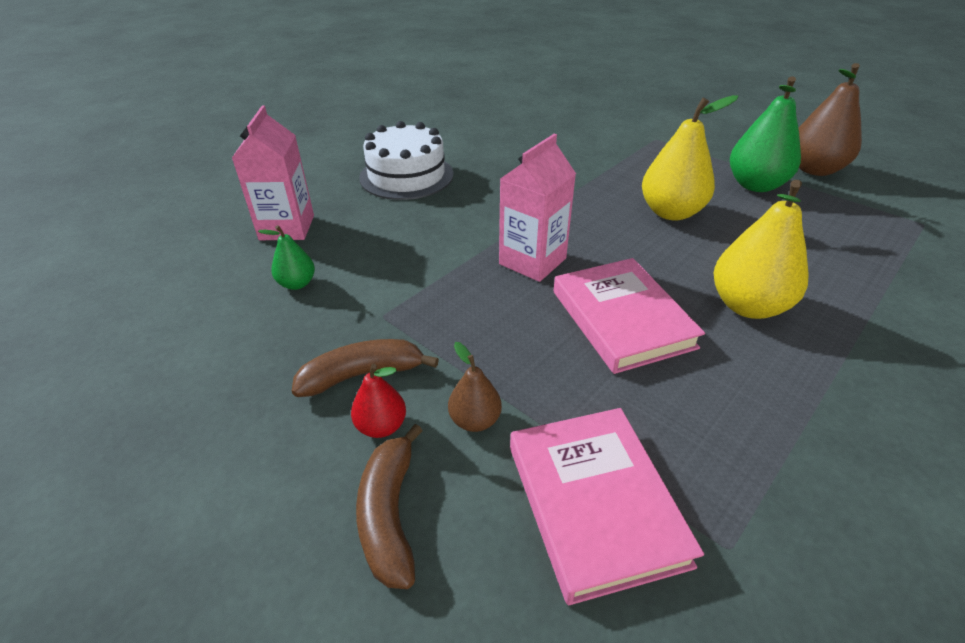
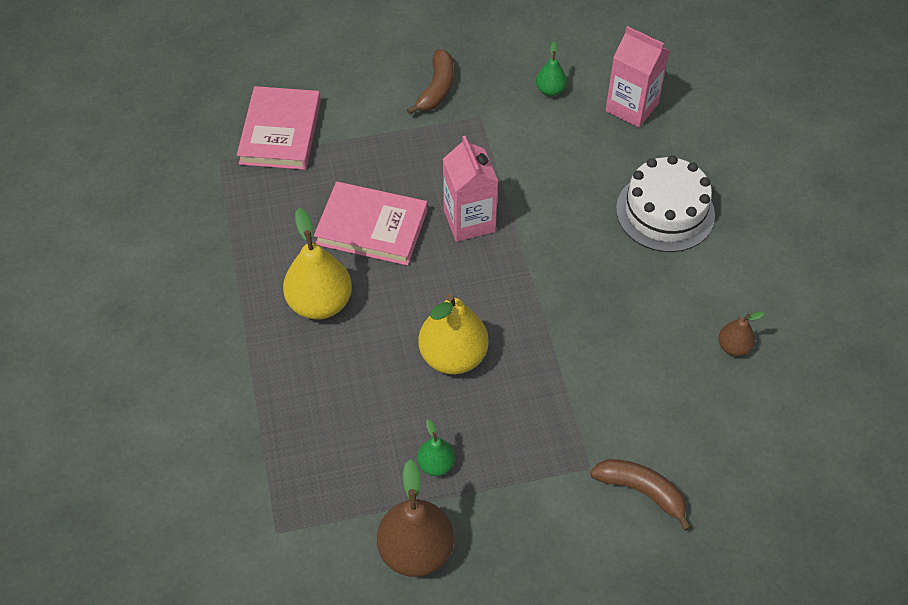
camera: 125 degrees right, 15 degrees up
red pear [351,364,406,438] -> none
brown banana [356,424,422,589] -> brown banana moved to [590,459,691,531]
brown pear [448,342,502,432] -> brown pear moved to [718,312,765,356]
pink book [510,408,704,606] -> pink book turned 75 degrees clockwise [237,86,321,170]
green pear [730,76,801,192] -> green pear [417,419,455,476], size x0.52

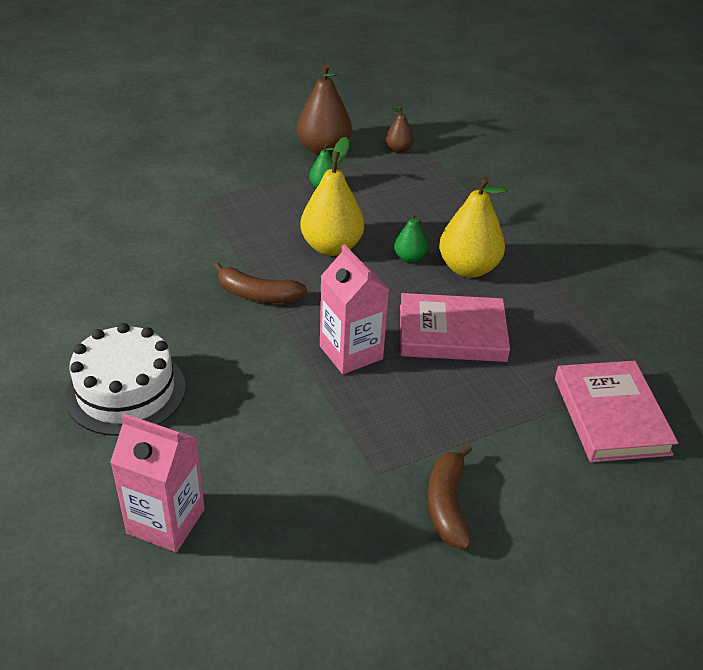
camera: 165 degrees right, 15 degrees down
green pear [536,41,567,96] -> green pear moved to [394,213,427,263]
brown banana [590,459,691,531] -> brown banana moved to [213,262,307,303]
brown pear [718,312,765,356] -> brown pear moved to [386,106,414,153]

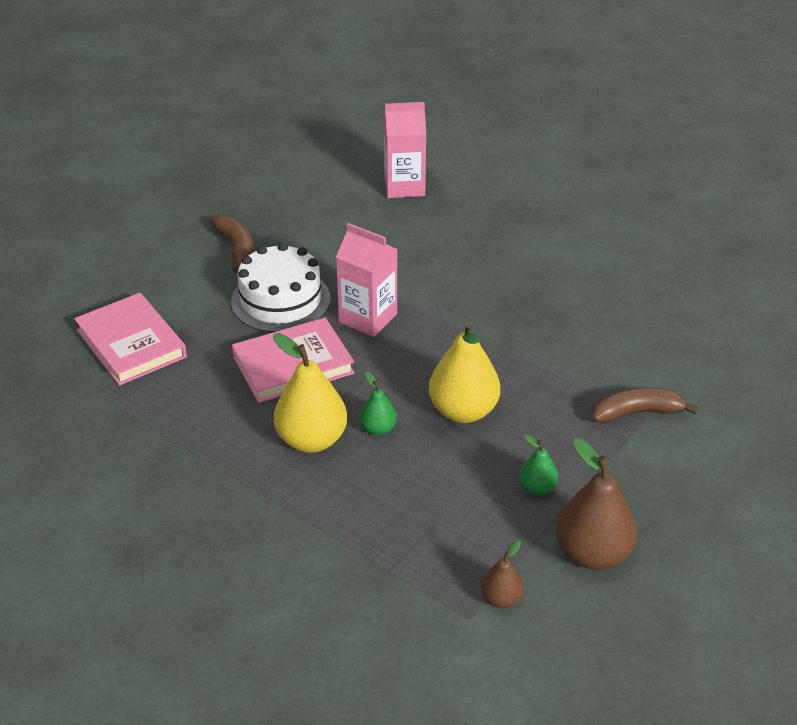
camera: 155 degrees right, 0 degrees up
white cake [65,323,186,436] -> white cake moved to [231,243,330,333]
brown banana [213,262,307,303] -> brown banana moved to [592,388,698,423]

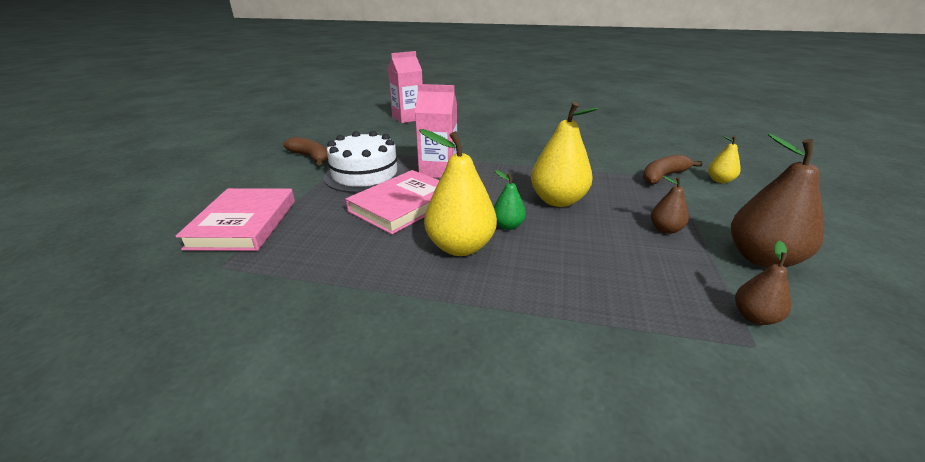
camera: 25 degrees left, 10 degrees down
pink book [74,293,187,386] -> pink book turned 60 degrees clockwise [175,188,295,251]
green pear [519,434,559,496] -> brown pear [651,176,689,234]
none -> yellow pear [708,136,741,183]

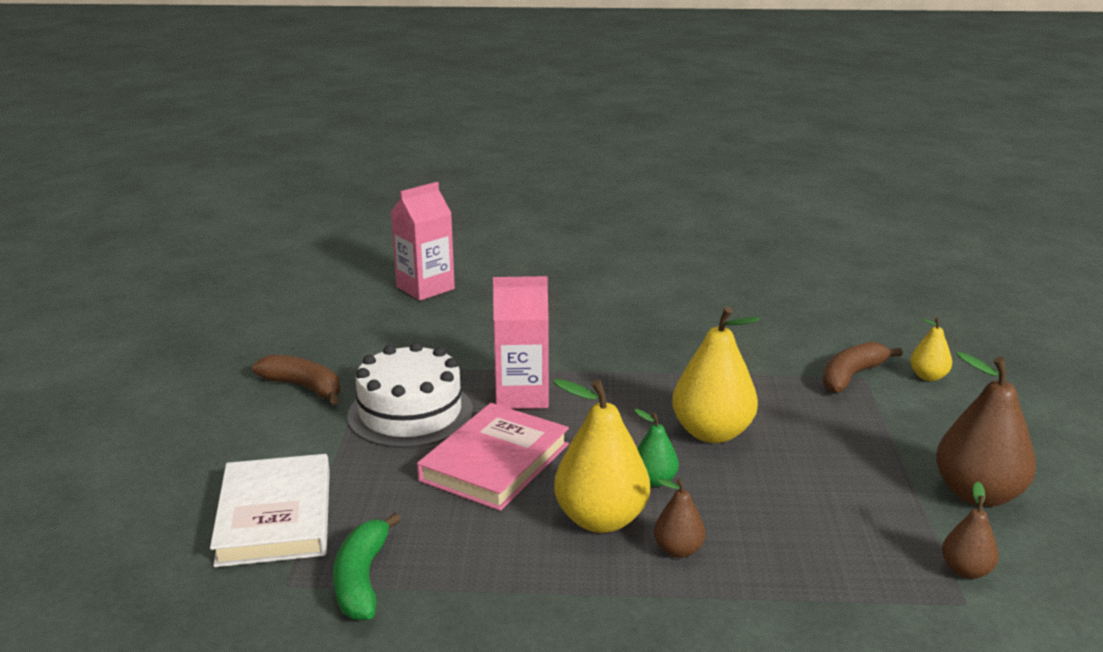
camera: 10 degrees left, 5 degrees down
pink book [175,188,295,251] -> white book [210,454,330,567]
brown pear [651,176,689,234] -> brown pear moved to [654,478,706,558]
none -> green banana [333,513,401,621]

